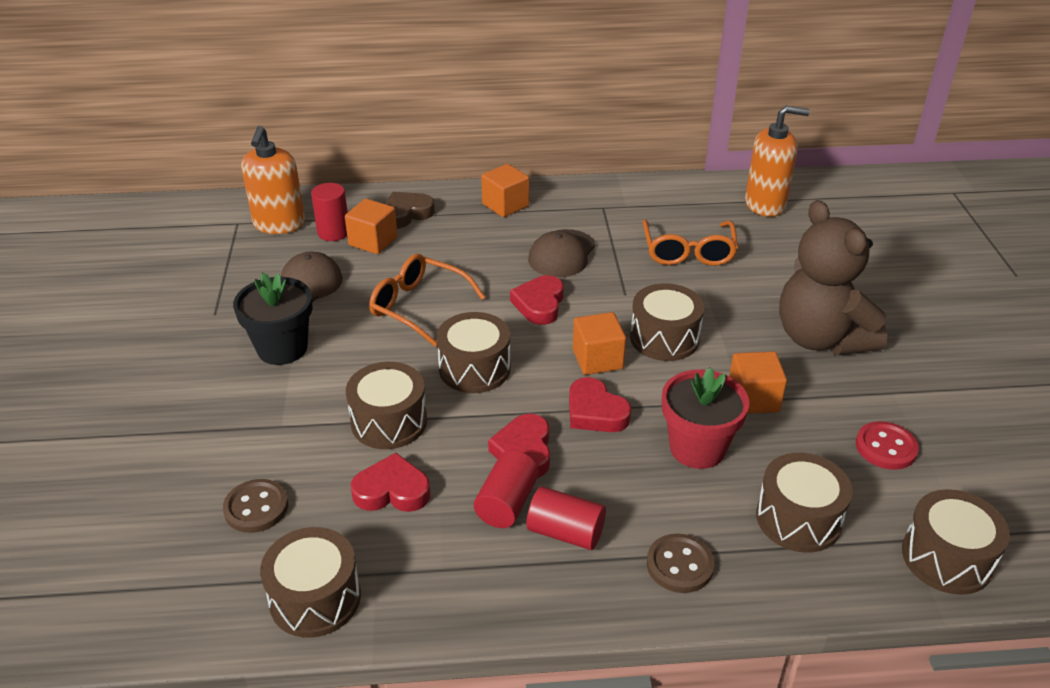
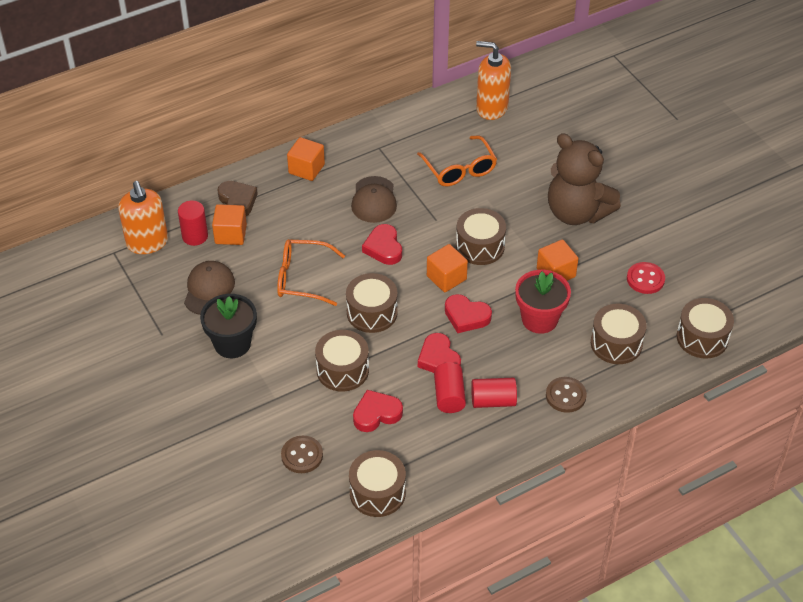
camera: 25 degrees left, 10 degrees up
brown heart [385,192,435,229] -> brown heart turned 120 degrees clockwise [217,181,258,216]
orange soap dispenser [745,106,810,217] -> orange soap dispenser turned 135 degrees counterclockwise [476,41,511,120]

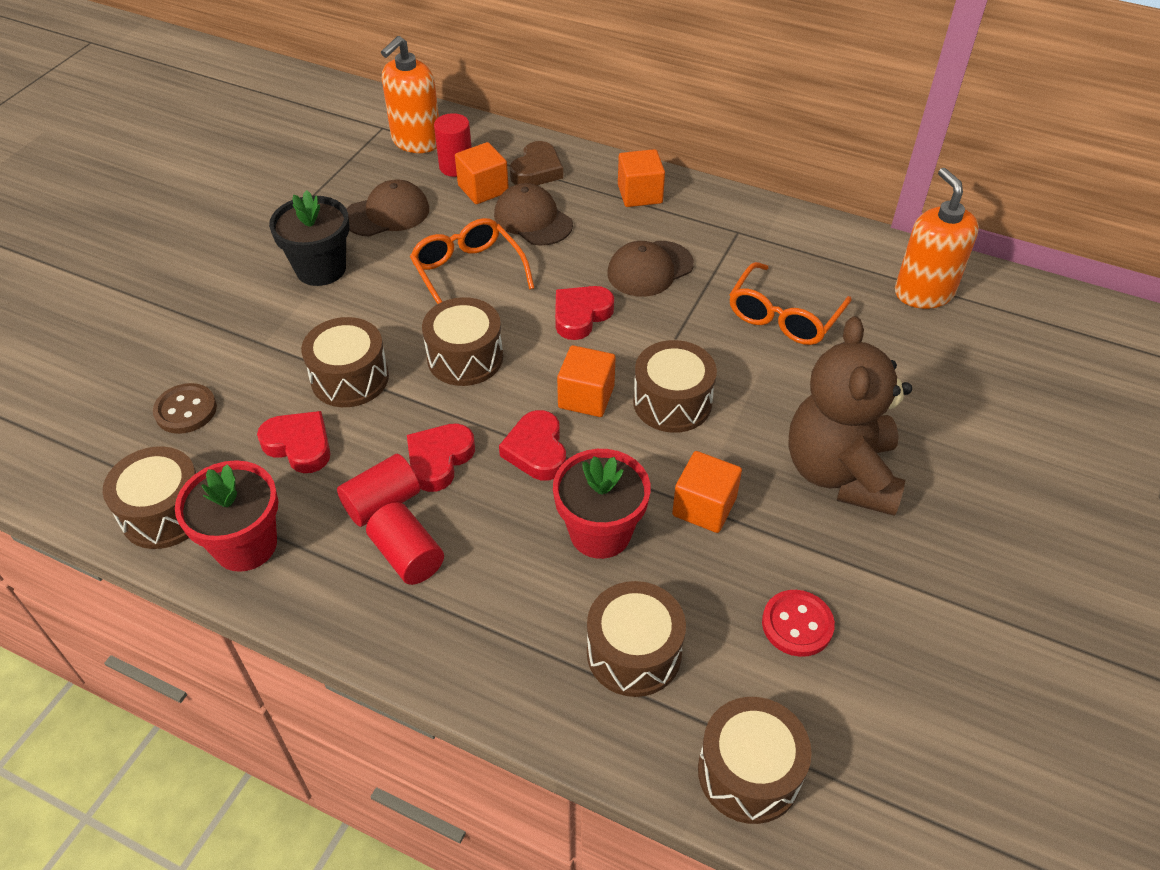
camera: 55 degrees right, 0 degrees up
brown button [546,377,587,413] -> none
none -> red flower pot [175,460,278,572]
none -> brown cap [494,183,573,246]

